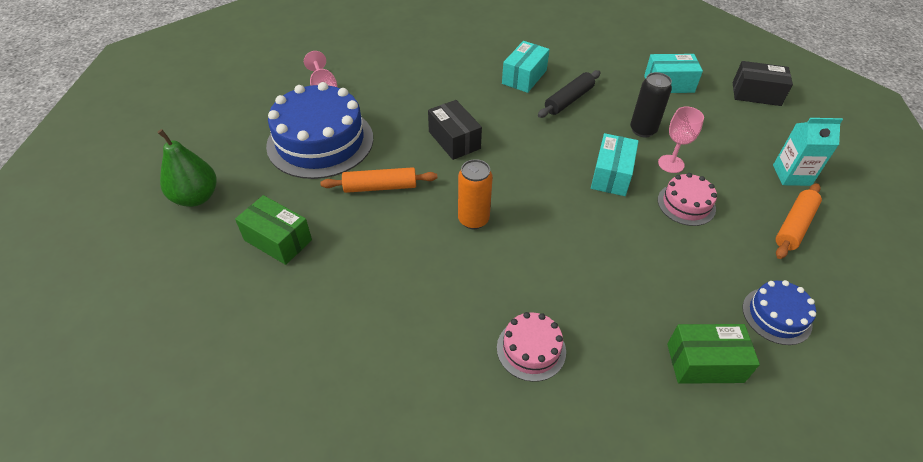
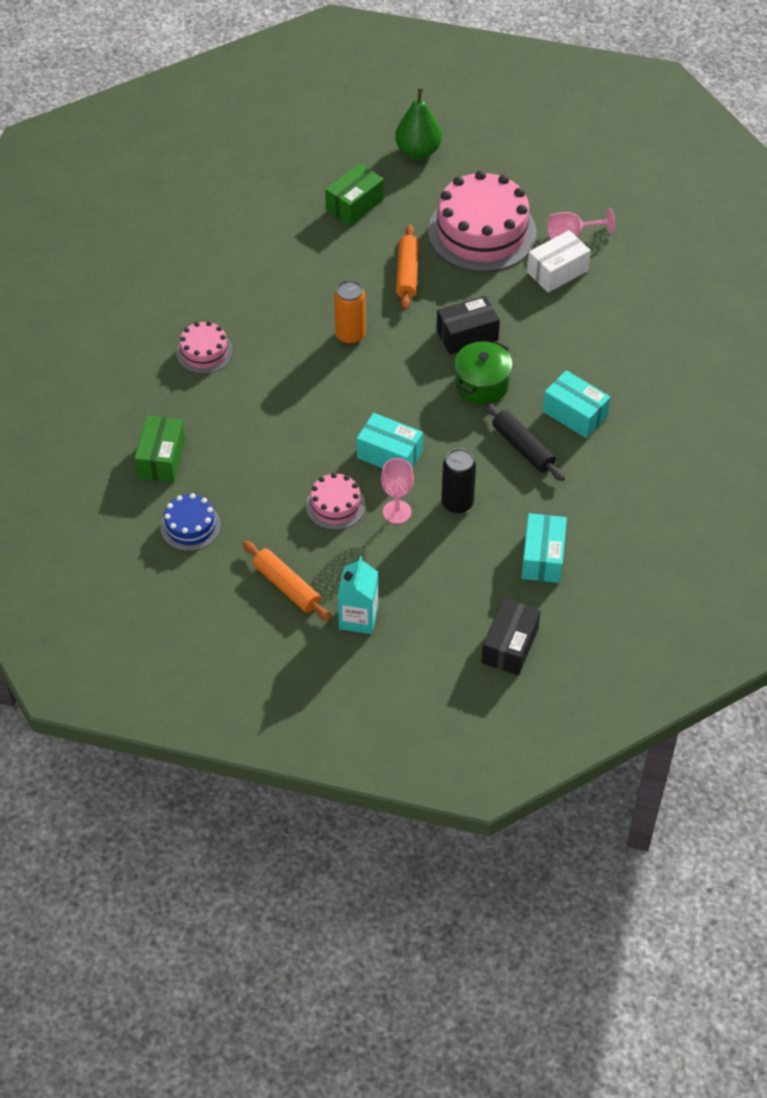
camera: 100 degrees right, 5 degrees up
blue cake [266,82,373,179] -> pink cake [428,170,537,272]
none -> green pot [454,341,513,405]
none -> white box [527,230,591,293]

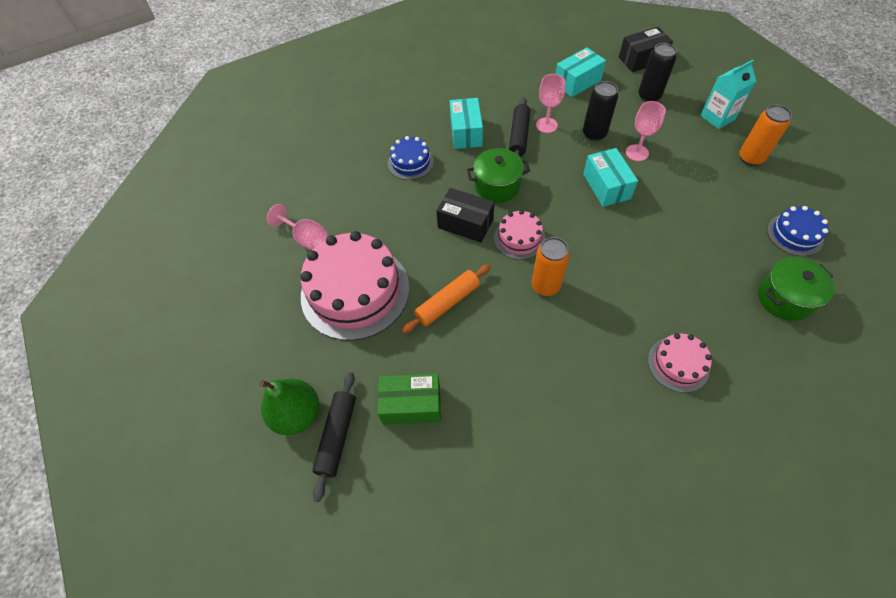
camera: 130 degrees left, 5 degrees up
green box [134,416,186,483] -> green pot [758,257,835,321]
orange rolling pin [243,541,331,621] -> orange can [739,105,792,166]
pink cake [306,473,366,530] -> pink cake moved to [494,210,545,260]
white box [527,230,591,293] -> none
none -> black rolling pin [312,372,356,502]
none -> blue cake [388,136,434,180]
none -> pink goblet [536,74,565,133]
none -> black can [638,43,677,102]

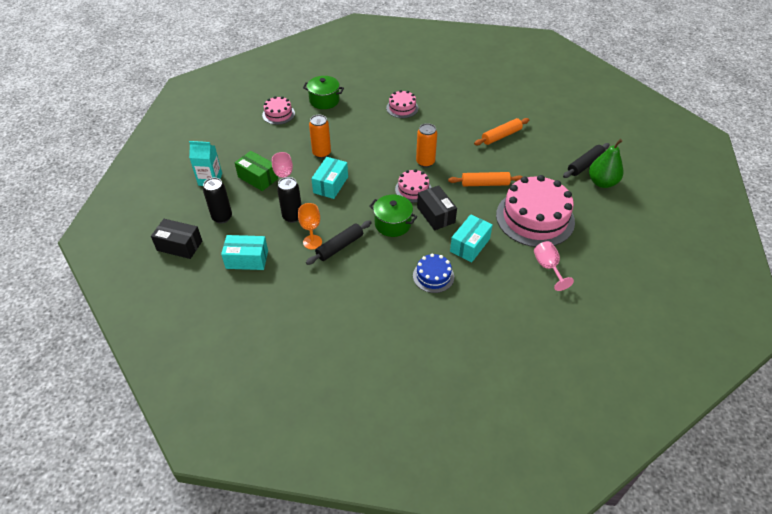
camera: 145 degrees left, 10 degrees down
green box [378,374,441,425] -> green box moved to [235,151,278,191]
turquoise box [450,98,483,149] -> turquoise box moved to [450,214,493,262]
pink goblet [536,74,565,133] -> orange goblet [298,203,322,250]
orange can [739,105,792,166] -> orange can moved to [309,115,331,158]
blue cake [767,206,829,256] -> pink cake [262,96,295,125]
none -> orange rolling pin [474,118,529,145]

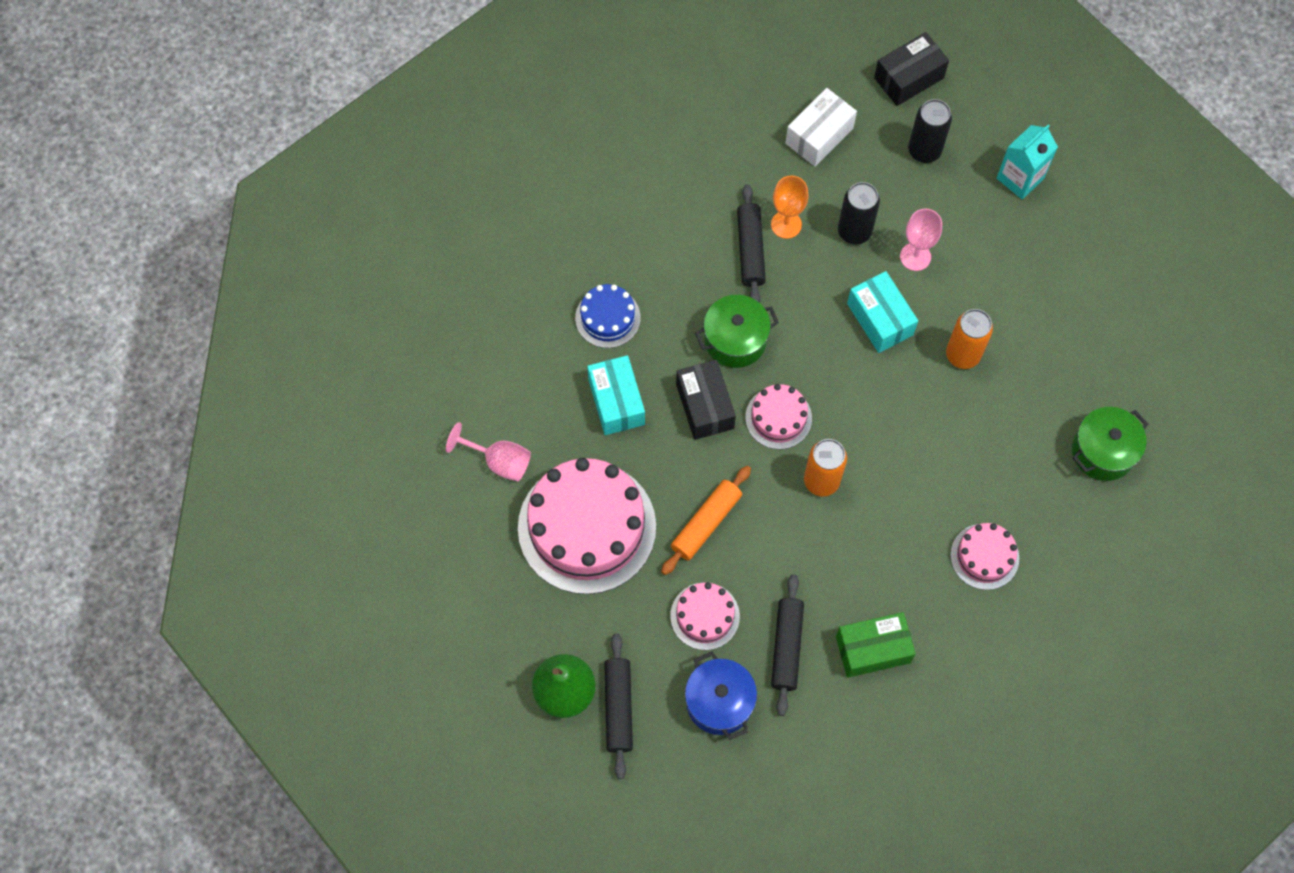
camera: 130 degrees right, 20 degrees up
turquoise box [221,235,268,270] -> white box [785,88,857,167]
green box [235,151,278,191] -> green box moved to [836,612,916,678]
pink cake [262,96,295,125] -> pink cake moved to [670,582,740,650]
black box [417,185,457,231] -> black box turned 60 degrees clockwise [676,360,736,440]
orange rolling pin [474,118,529,145] -> black rolling pin [771,574,804,716]
none -> blue pot [685,652,757,740]

